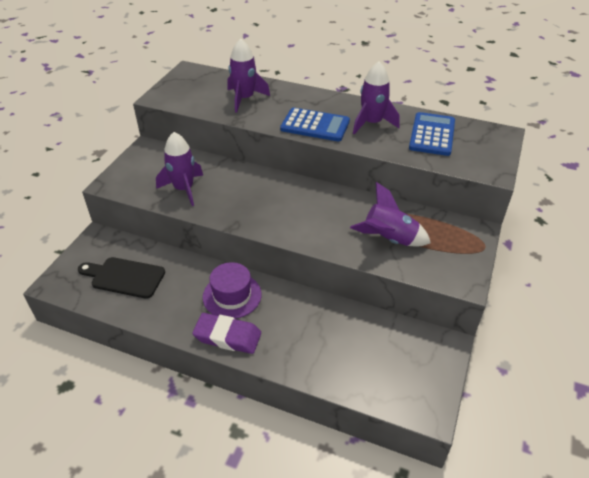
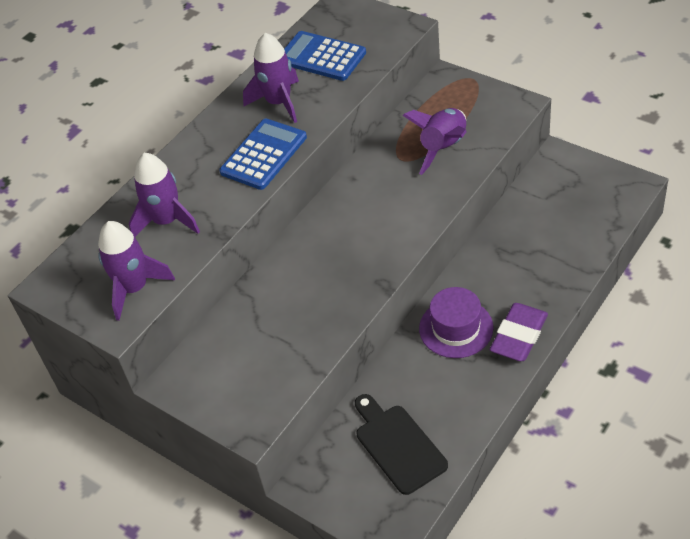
camera: 70 degrees left, 5 degrees up
black cutting board [78,257,165,299] -> black cutting board turned 120 degrees clockwise [355,394,448,495]
purple rocket [156,132,203,206] -> purple rocket moved to [98,221,175,321]

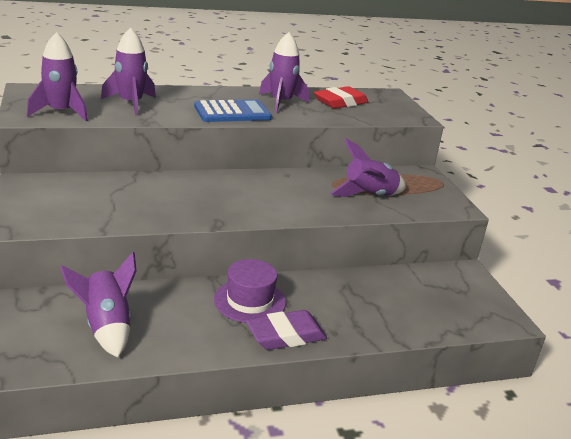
camera: 30 degrees right, 20 degrees down
blue calculator [284,31,366,81] -> red eraser [314,86,368,109]
black cutting board [355,394,448,495] -> purple rocket [60,252,136,358]

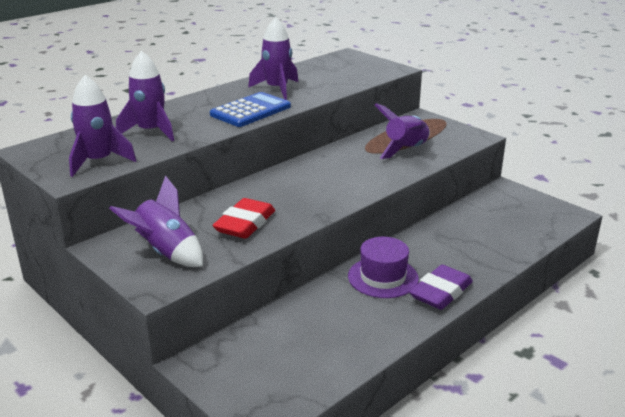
camera: 25 degrees left, 0 degrees up
purple rocket [60,252,136,358] -> purple rocket moved to [109,175,203,267]
red eraser [314,86,368,109] -> red eraser moved to [213,198,275,239]

